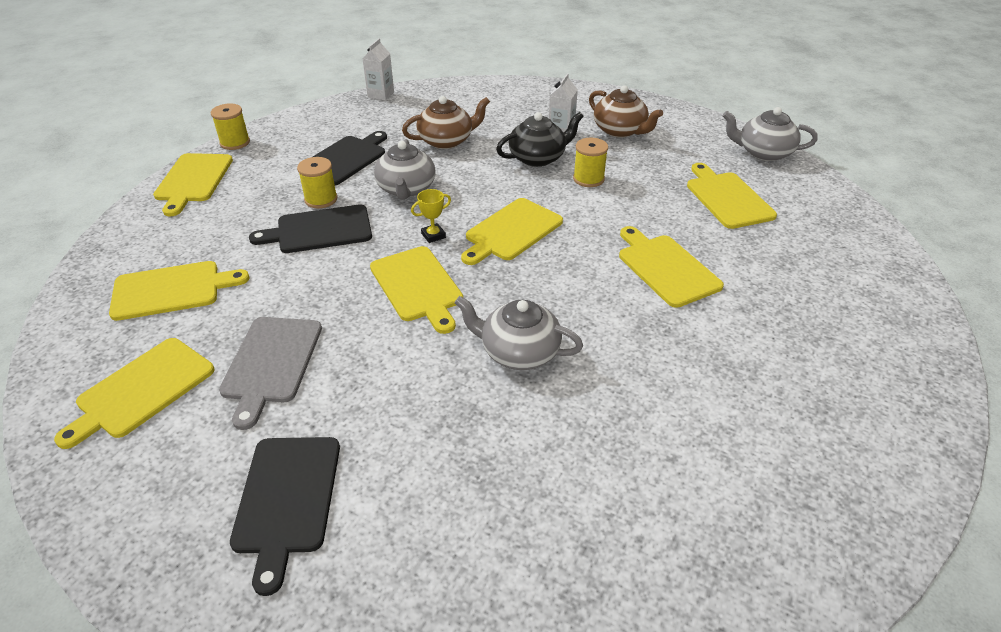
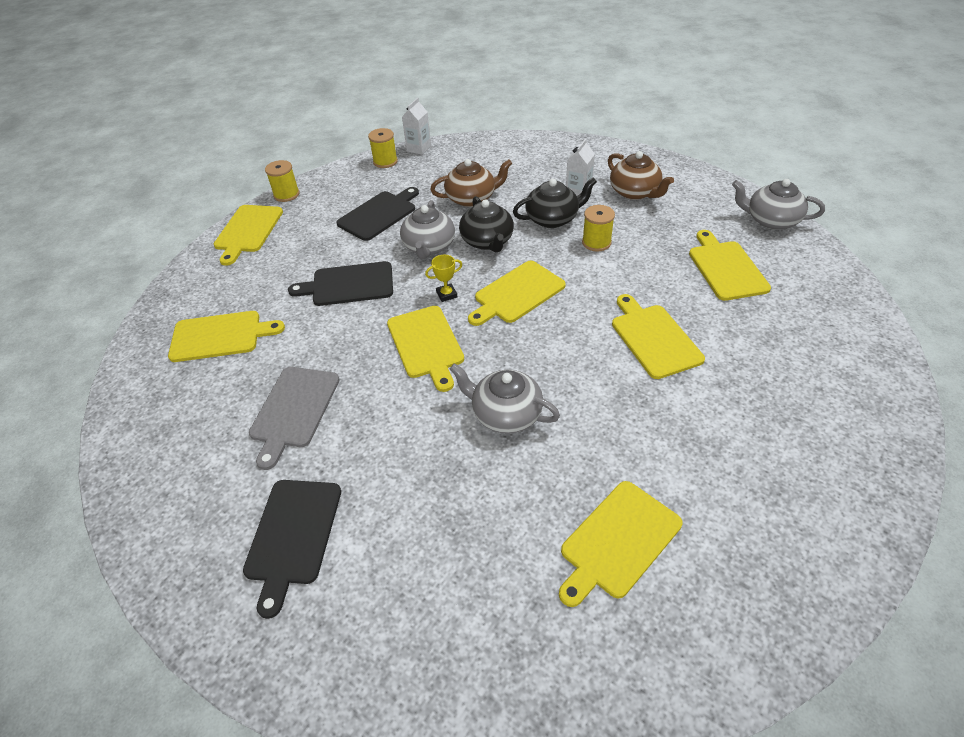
camera: 10 degrees right, 5 degrees up
yellow cutting board [54,338,214,449] -> yellow cutting board moved to [559,481,683,607]
yellow spool [297,157,338,209] -> yellow spool moved to [368,128,398,168]
none -> black teapot [459,196,514,252]

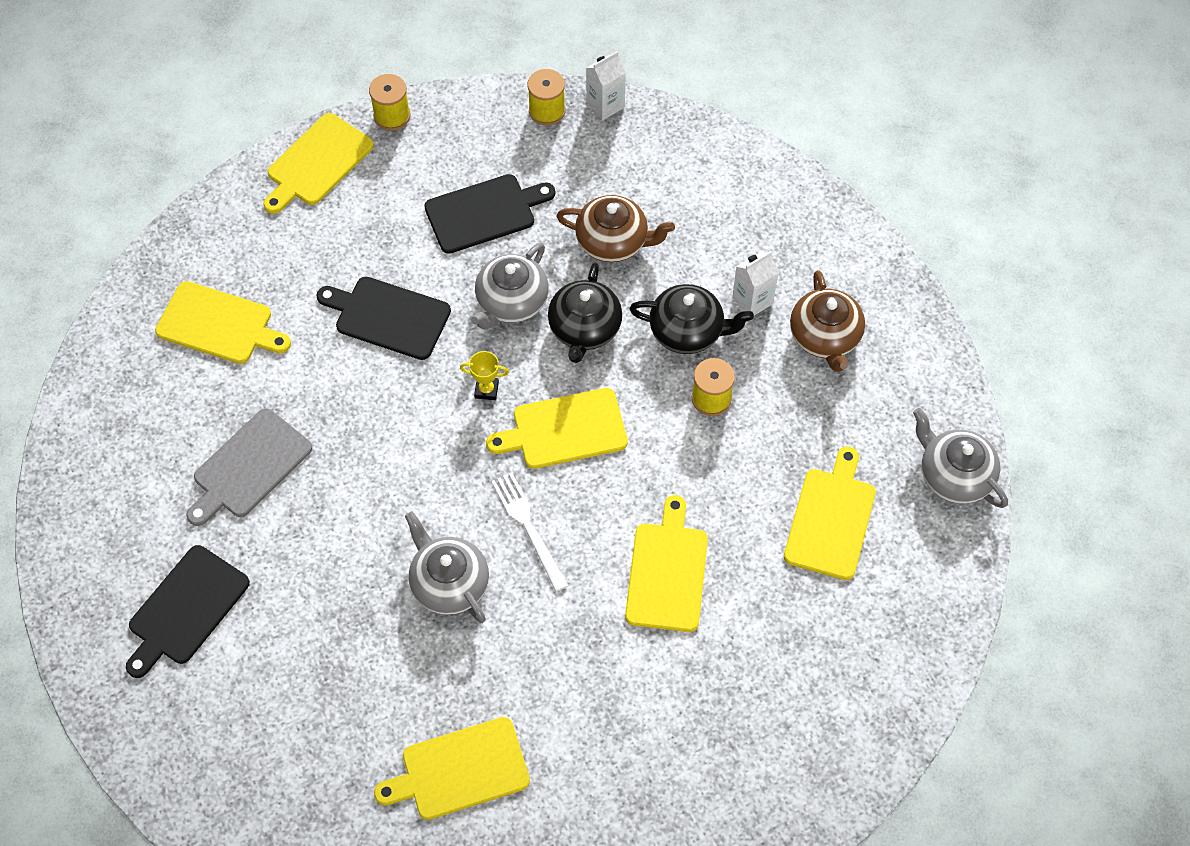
camera: 25 degrees right, 15 degrees up
yellow cutting board [387,306,464,392] -> none
none -> white fork [491,472,568,592]

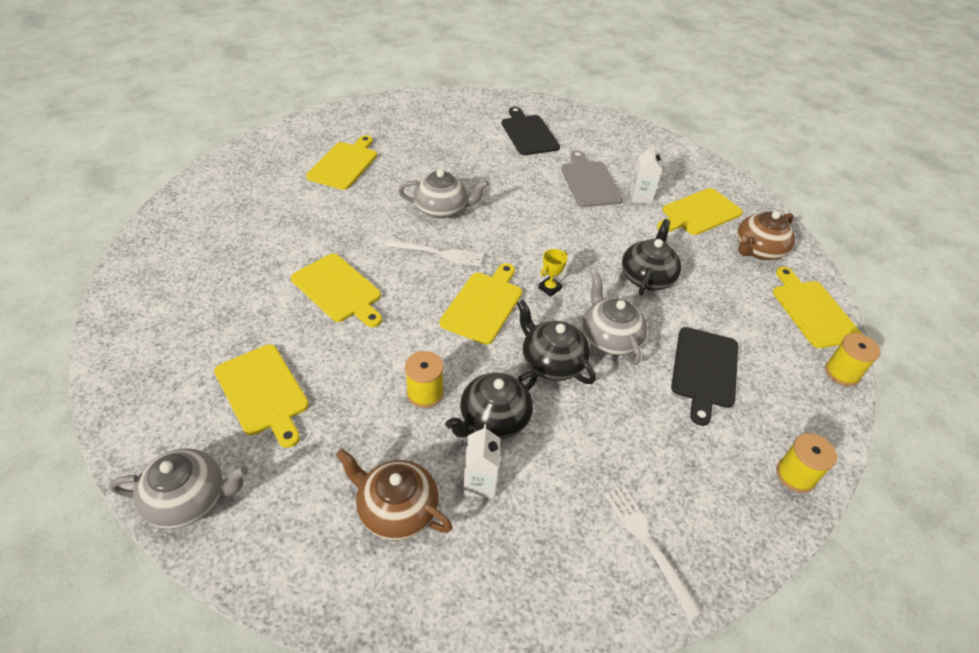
camera: 125 degrees right, 15 degrees down
black cutting board [316,277,451,360] -> black teapot [622,219,682,296]
brown teapot [556,195,675,262] -> brown teapot moved to [737,211,795,260]
white carton [586,51,626,120] -> white carton moved to [630,144,662,204]
none -> white fork [604,485,702,620]

